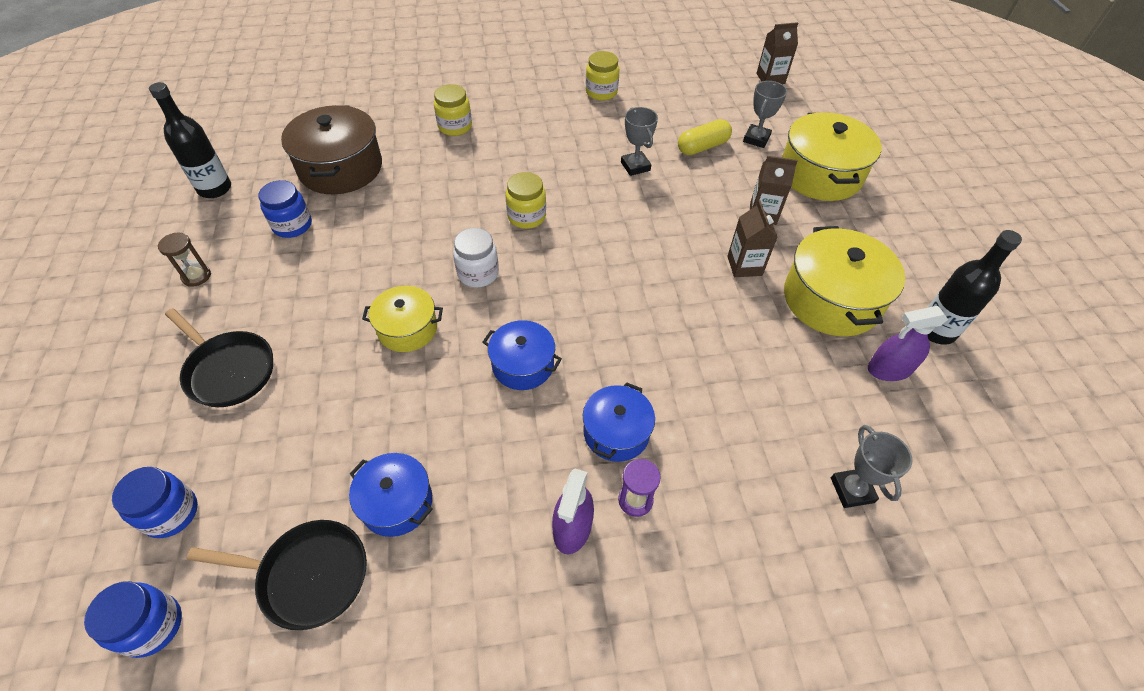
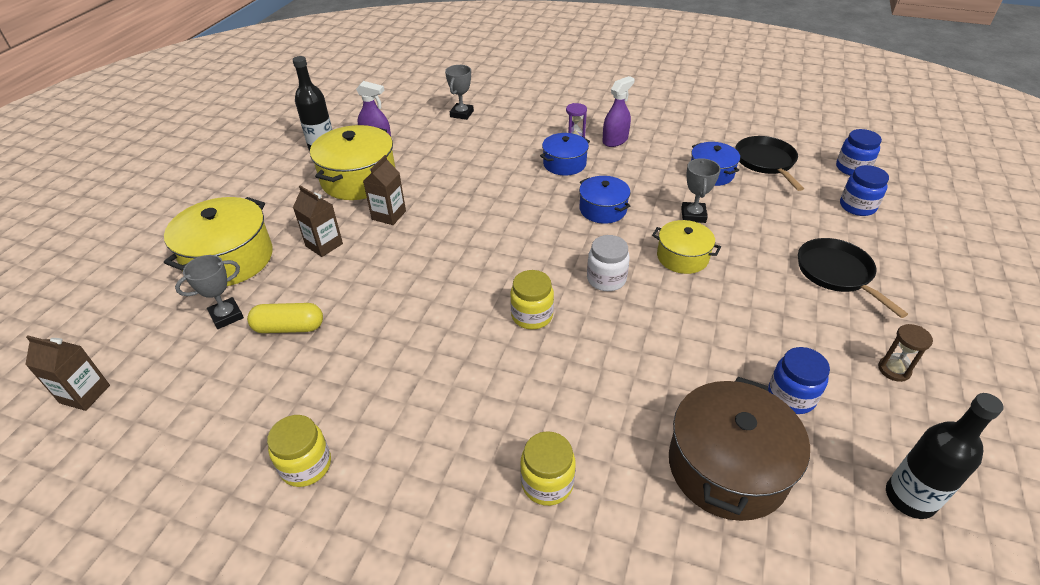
camera: 150 degrees left, 10 degrees down
black pan [186,520,367,630] -> black pan turned 45 degrees clockwise [735,136,804,191]
grey trophy [621,107,658,176] -> grey trophy moved to [681,158,721,223]

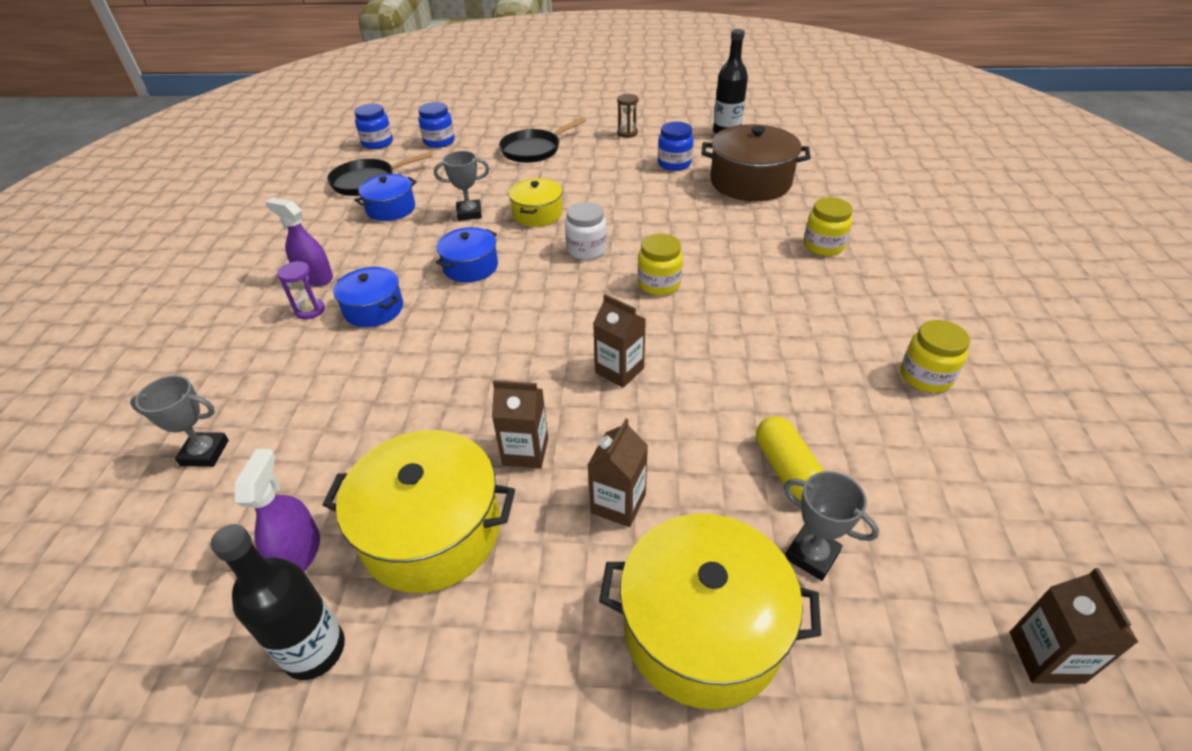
camera: 105 degrees left, 0 degrees up
none -> brown carton [593,294,646,388]

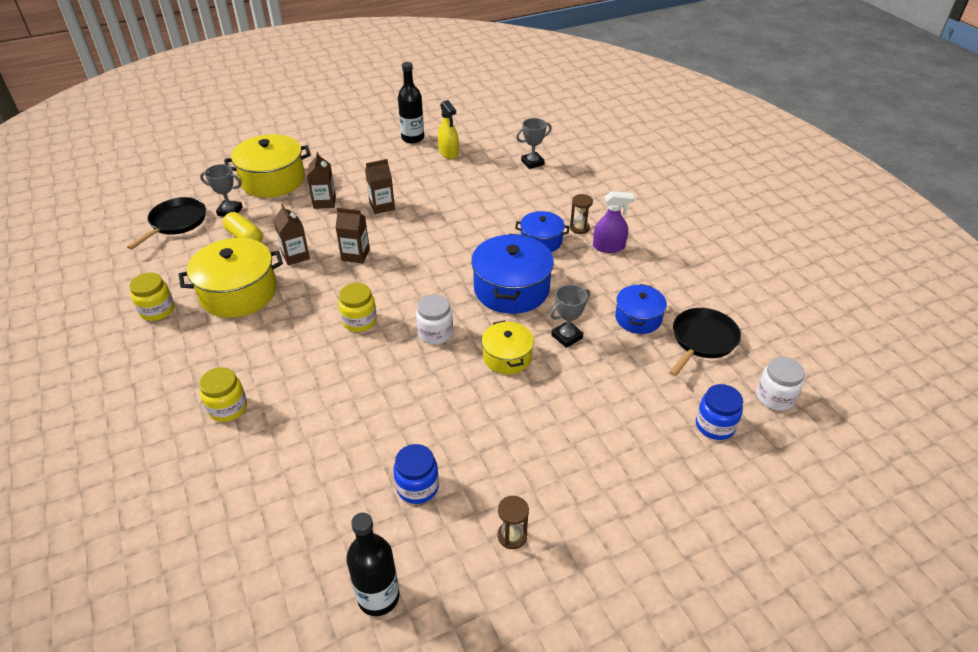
camera: 150 degrees right, 0 degrees up
purple spray bottle [235,449,320,571] -> yellow spray bottle [438,100,459,159]
purple hourglass [277,261,325,319] -> brown hourglass [570,194,593,234]
yellow pot [323,430,515,593] -> yellow pot moved to [179,238,283,318]
blue jar [354,104,393,149] -> white jar [756,357,805,411]
blue pot [436,227,498,282] -> blue pot [471,234,554,314], size x1.70
black pan [499,117,587,163] -> black pan moved to [127,197,206,250]
brown pot [702,124,811,201] -> none
brown carton [1009,568,1138,684] -> brown carton moved to [274,204,310,266]

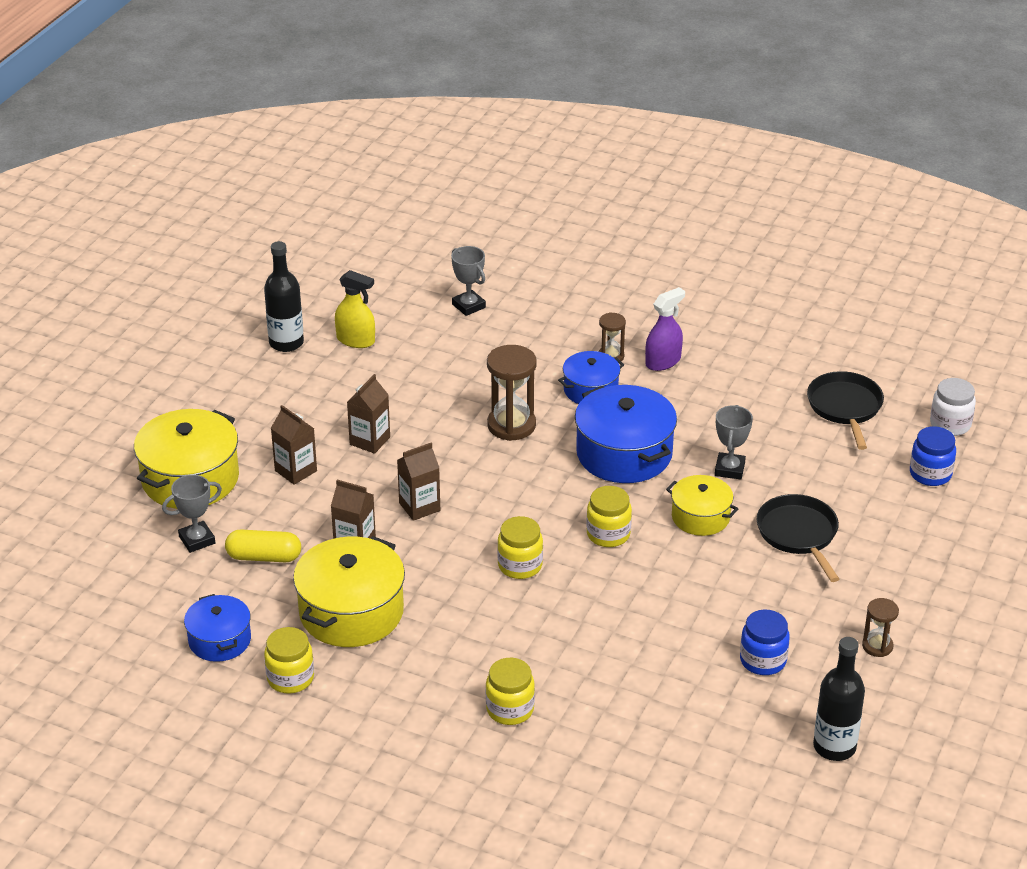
camera: 40 degrees left, 5 degrees down
black pan [127,197,206,250] -> black pan moved to [757,494,839,582]
white jar [416,295,453,344] -> yellow jar [586,486,632,547]
grey trophy [516,118,552,169] -> grey trophy turned 60 degrees counterclockwise [451,246,486,316]
blue pot [615,284,667,334] -> blue pot moved to [184,594,251,662]
none -> brown hourglass [487,345,537,441]

